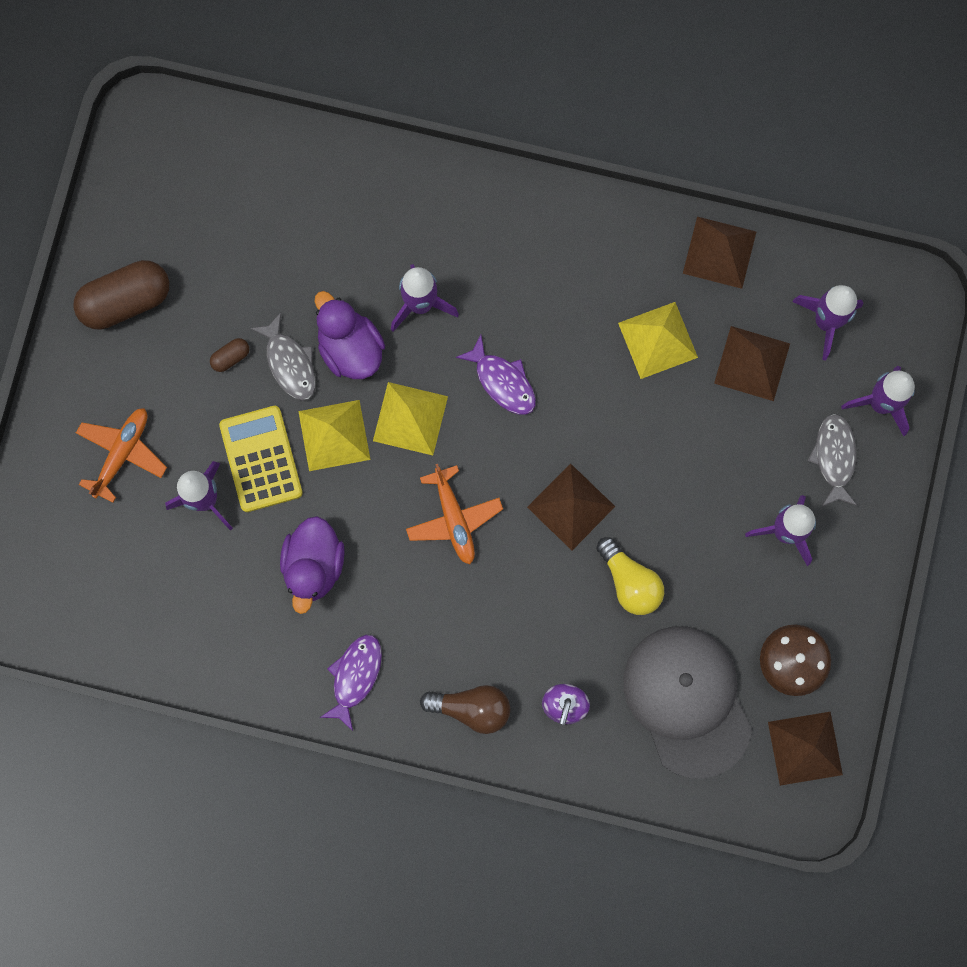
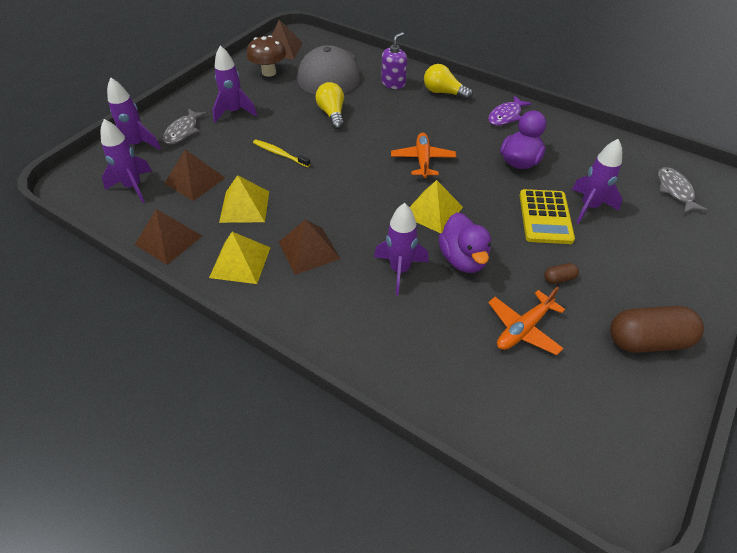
camera: 160 degrees left, 30 degrees down
orange plane [76,408,167,503] -> orange plane moved to [488,287,565,355]
grey fish [250,312,316,401] -> grey fish moved to [658,167,708,214]
yellow pyramid [298,400,371,471] -> yellow pyramid moved to [209,232,271,284]
brown light bulb [420,685,510,734] -> yellow light bulb [424,64,473,100]
purple fish [455,335,536,415] -> none
brown pyramid [527,463,615,550] -> brown pyramid moved to [279,219,340,275]
none -> yellow toothbrush [253,140,310,167]

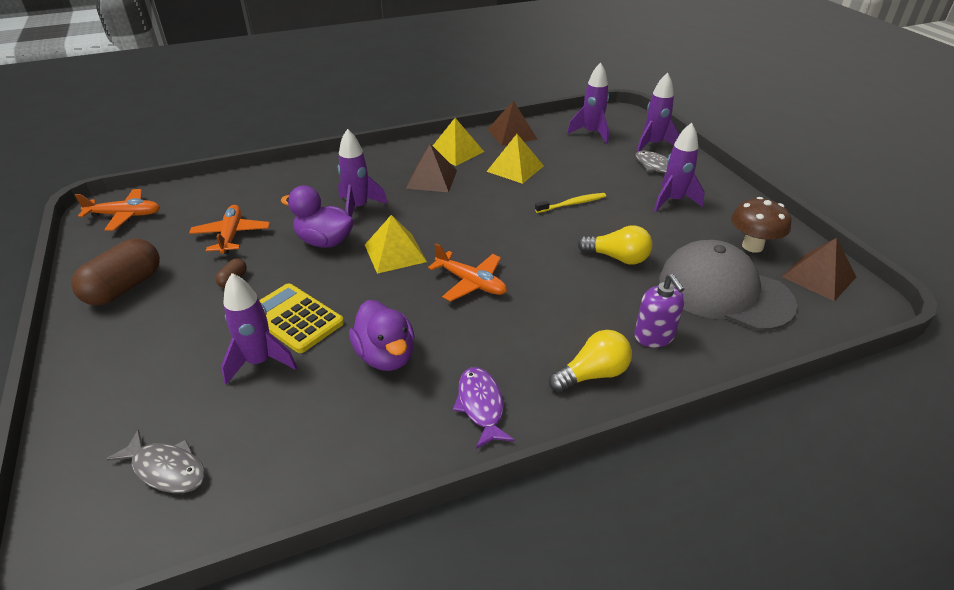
camera: 125 degrees right, 10 degrees down
brown pyramid [164,149,225,201] -> none
none -> orange plane [75,189,160,231]

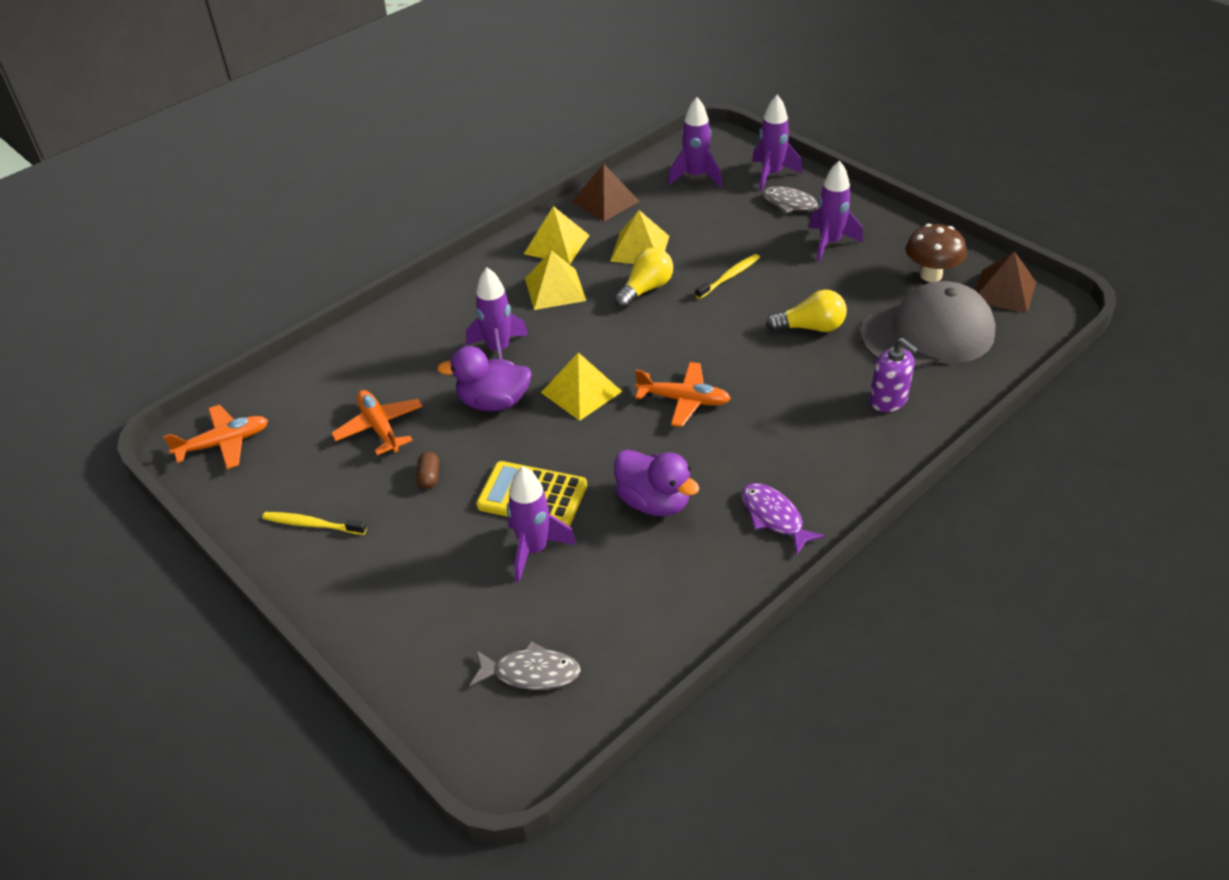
camera: 20 degrees left, 5 degrees up
brown capsule [71,238,160,305] -> yellow toothbrush [262,512,367,535]
brown pyramid [406,144,457,192] -> yellow pyramid [525,250,586,310]
yellow light bulb [549,330,632,392] -> yellow light bulb moved to [614,247,673,308]
grey cap [659,240,797,331] -> grey cap turned 150 degrees clockwise [860,281,996,369]

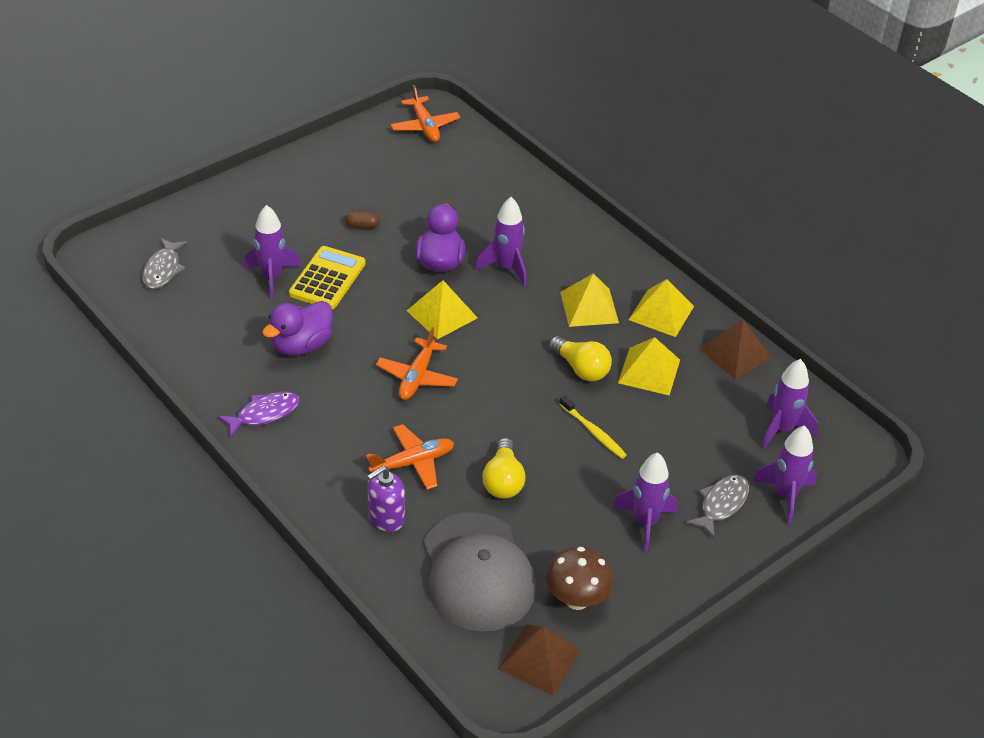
camera: 90 degrees right, 0 degrees up
yellow toothbrush [262,512,367,535] -> none
orange plane [331,390,423,455] -> orange plane moved to [366,424,454,489]

